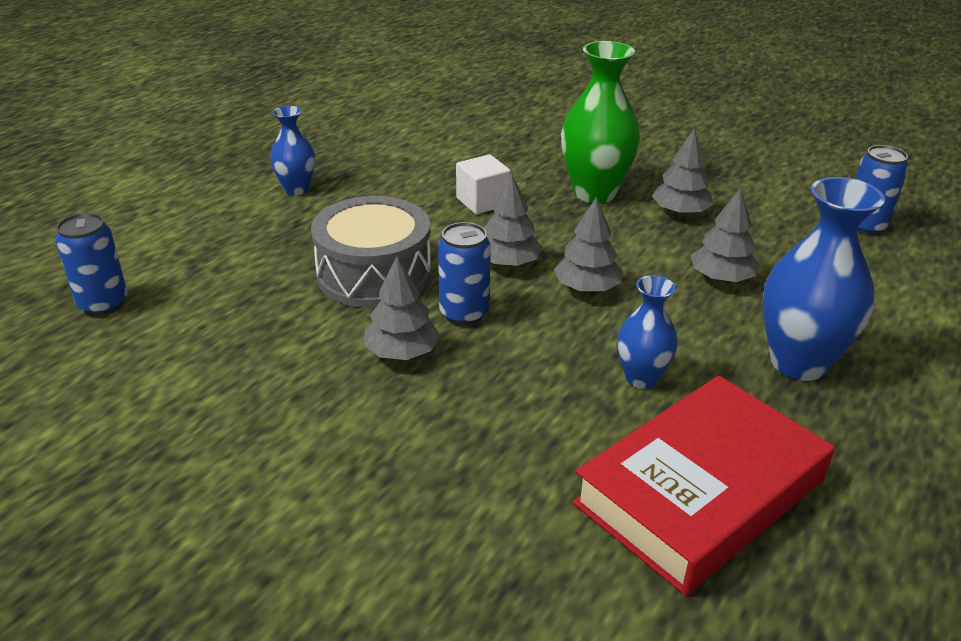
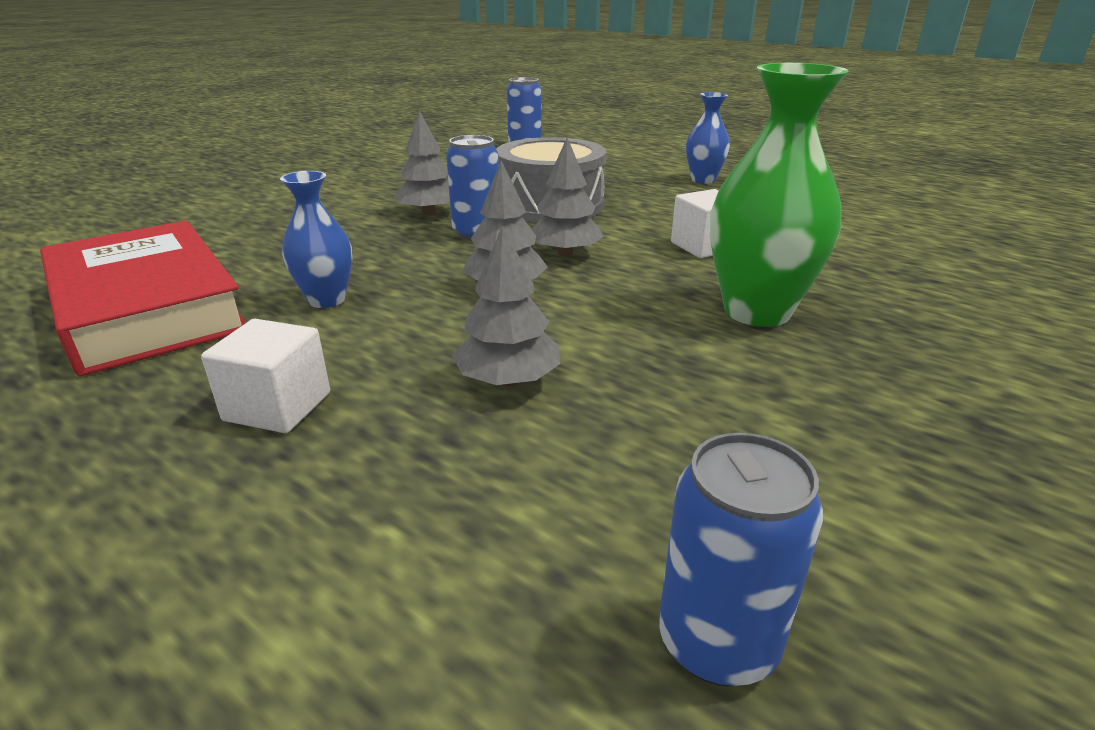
camera: 95 degrees right, 5 degrees down
grey tree [652,128,713,216] -> none
blue vase [763,177,885,381] -> white cube [201,319,330,433]

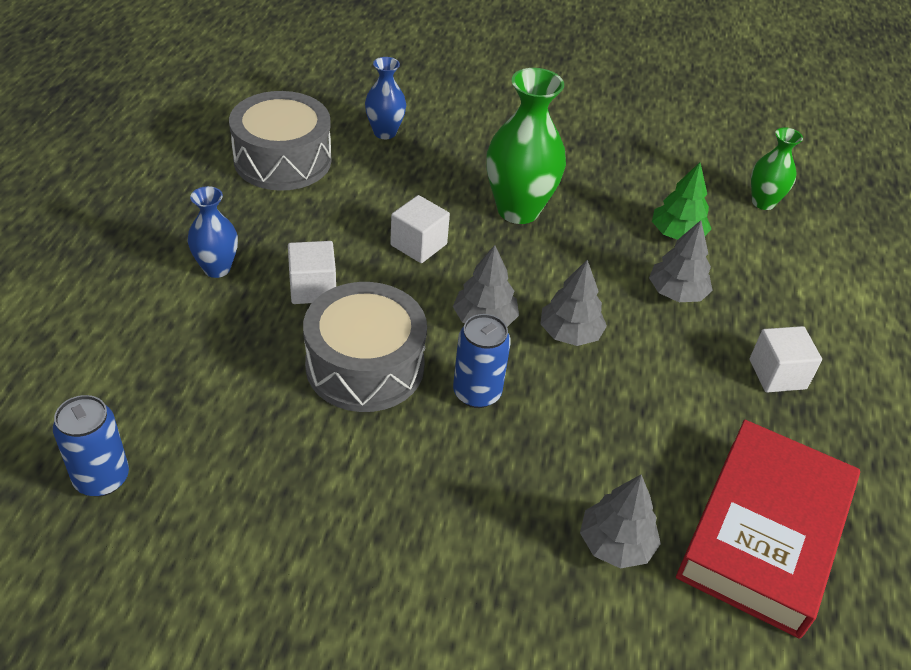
camera: 120 degrees left, 15 degrees up
blue vase [280,171,352,308] -> blue vase moved to [365,57,406,139]
grey tree [394,111,450,215] -> grey tree moved to [580,474,661,569]
blue can [659,433,823,687] -> green vase [751,127,803,210]
none -> grey drum [229,91,331,191]
none -> white cube [288,241,336,304]
none -> green tree [652,162,711,240]

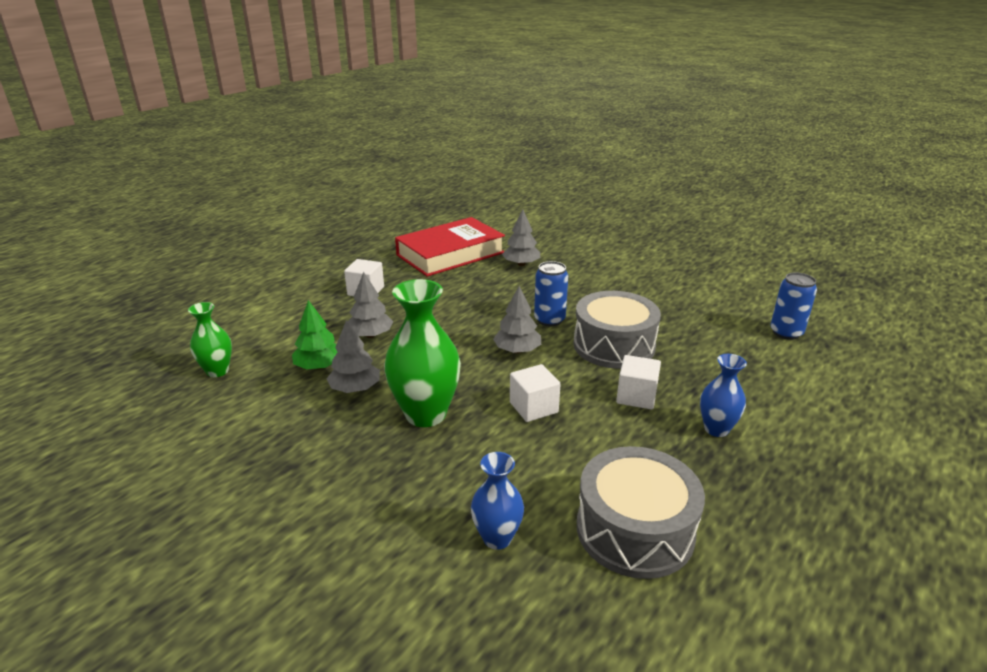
camera: 150 degrees left, 15 degrees down
grey tree [541,260,607,346] -> grey tree moved to [326,320,380,393]

